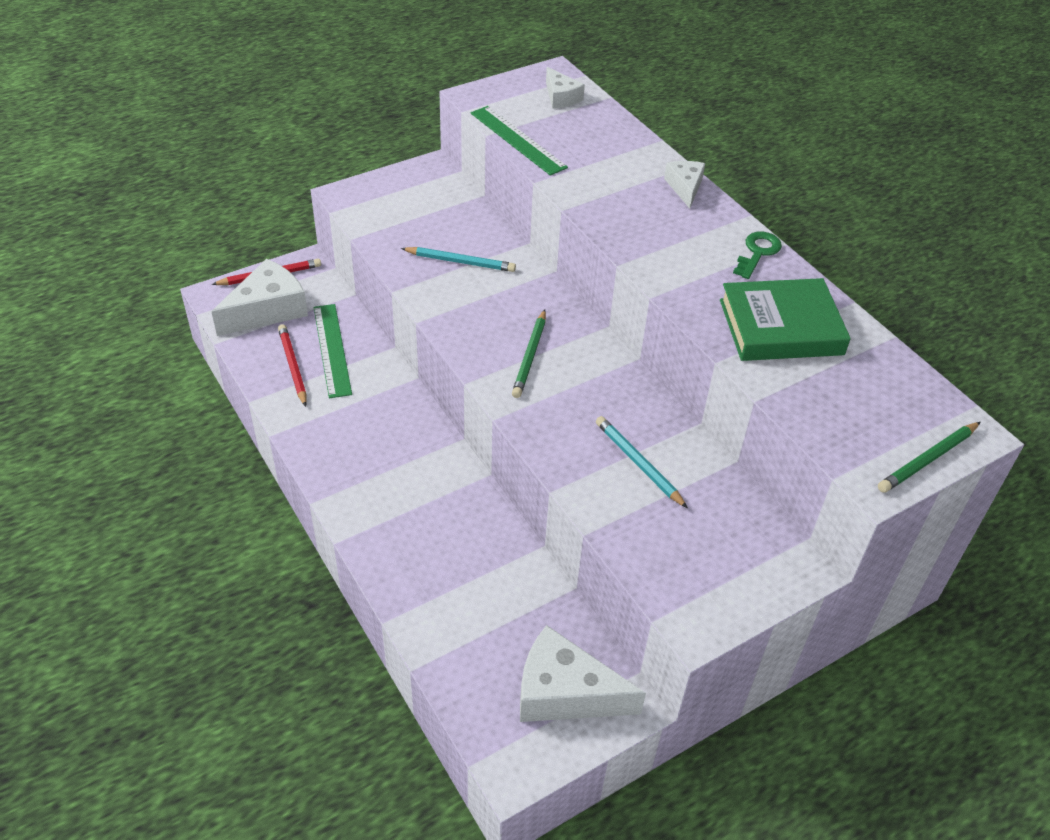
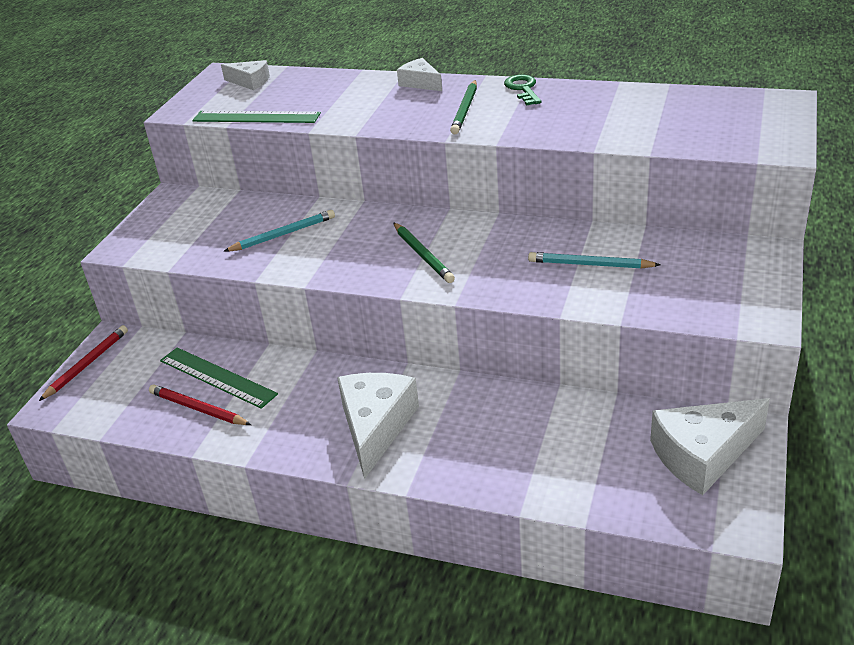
camera: 35 degrees left, 10 degrees down
white cheese [211,259,308,336] -> white cheese moved to [337,373,419,479]
green book [720,278,851,361] -> none
green pencil [878,422,980,493] -> green pencil moved to [450,80,477,134]

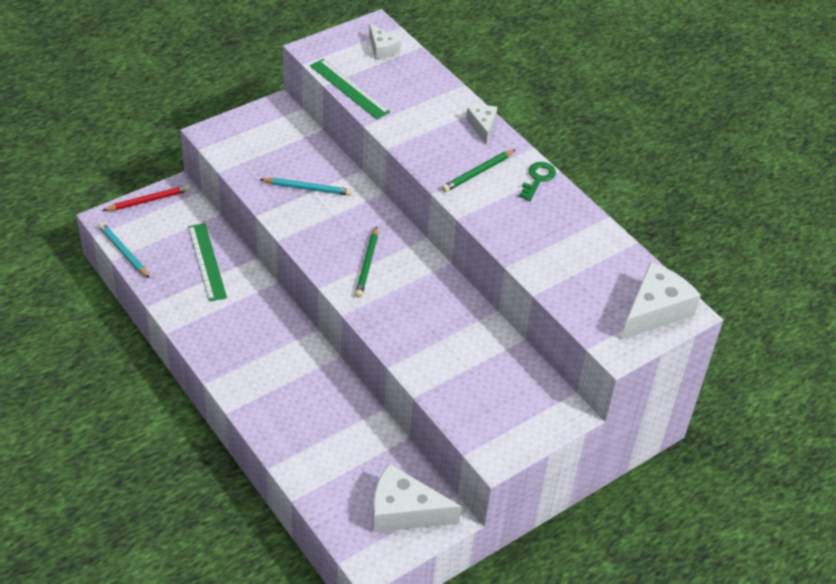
camera: 30 degrees right, 10 degrees up
red pencil [149,384,251,425] -> none
white cheese [337,373,419,479] -> white cheese moved to [622,262,701,340]
turquoise pencil [528,252,660,269] -> turquoise pencil moved to [98,222,150,279]

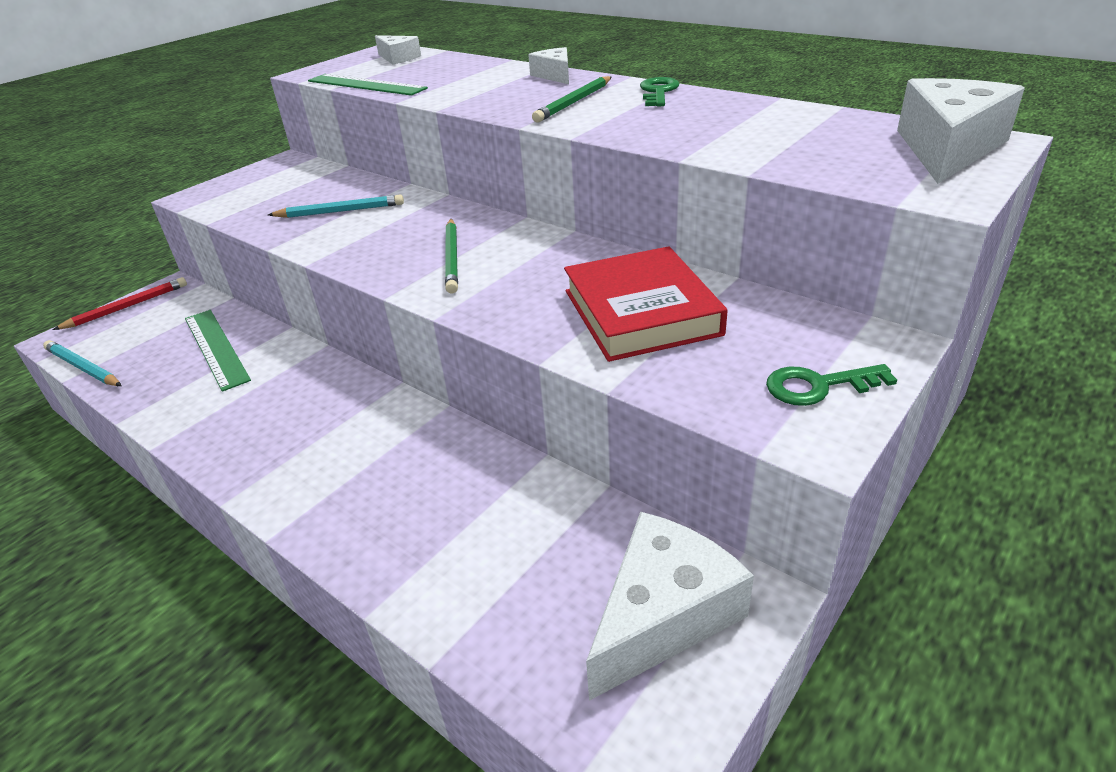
camera: 10 degrees left, 10 degrees down
white cheese [372,464,461,532] -> white cheese turned 135 degrees clockwise [586,512,754,701]
none -> red book [564,246,728,362]
none -> green key [766,364,897,406]

